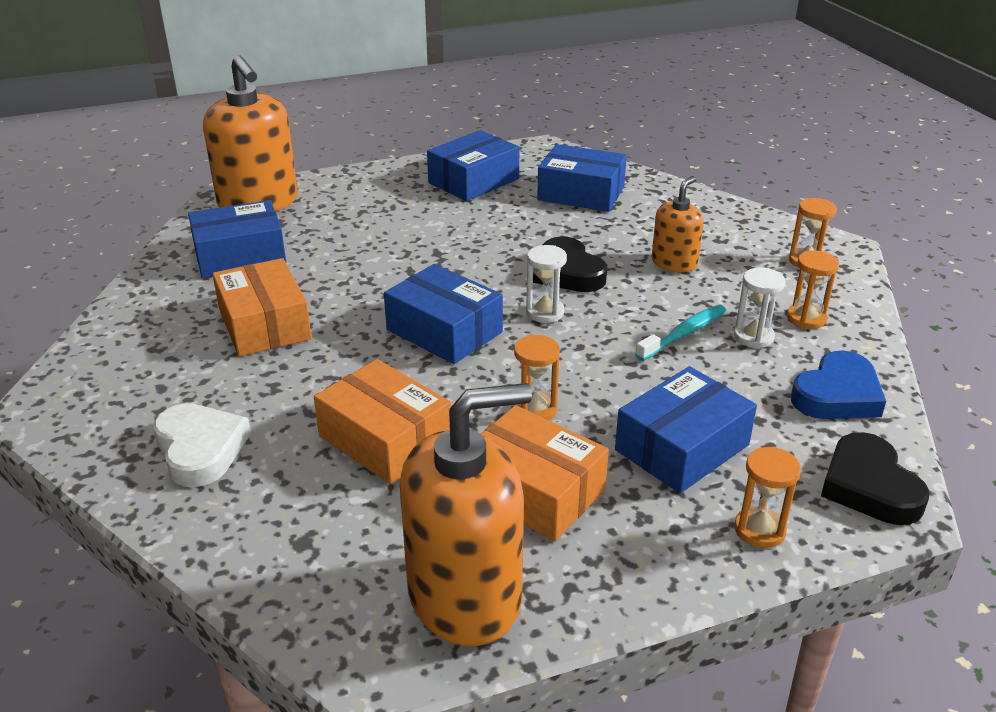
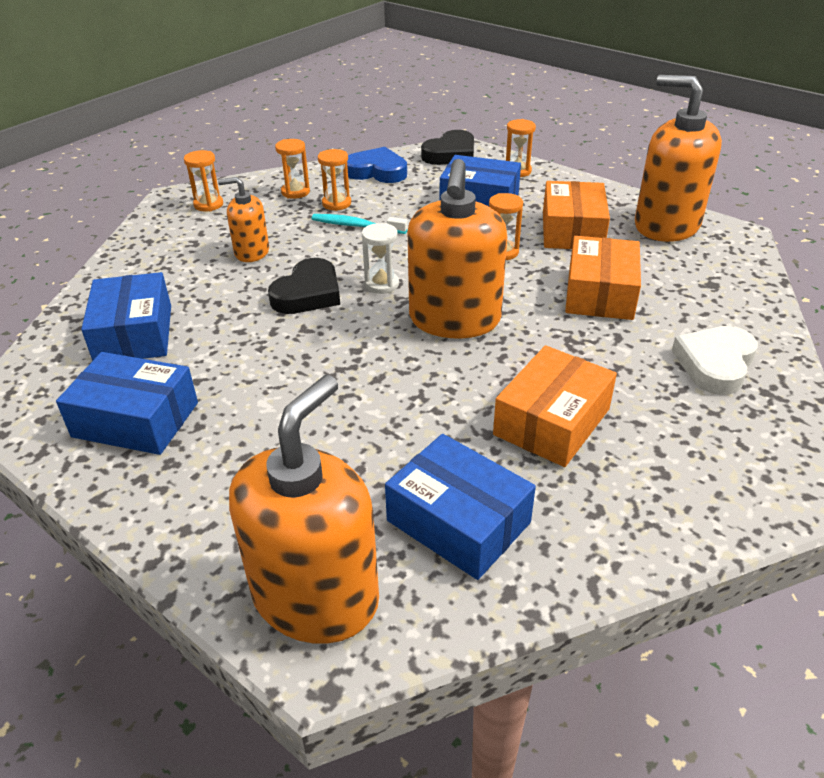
camera: 120 degrees left, 5 degrees up
blue box [384,264,503,364] -> orange soap dispenser [408,159,507,339]
white hourglass [734,268,785,349] -> orange hourglass [318,149,351,211]

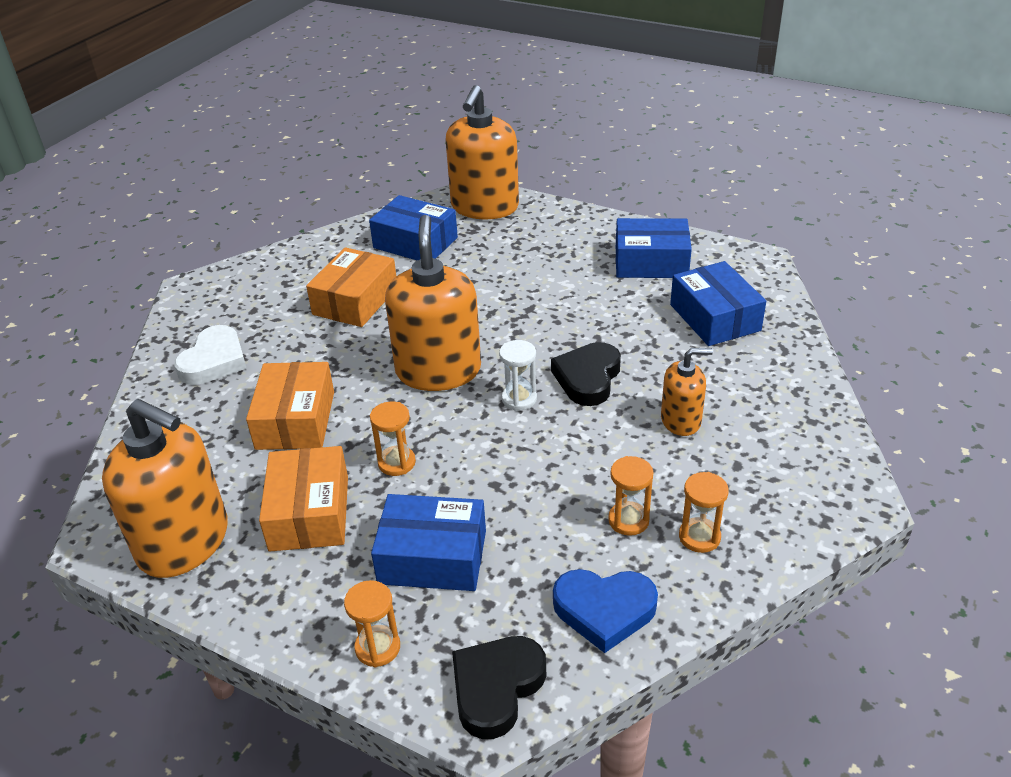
camera: 170 degrees right, 0 degrees up
orange hourglass [184,150,223,212] -> none
turquoise toothbrush [312,214,408,234] -> none

